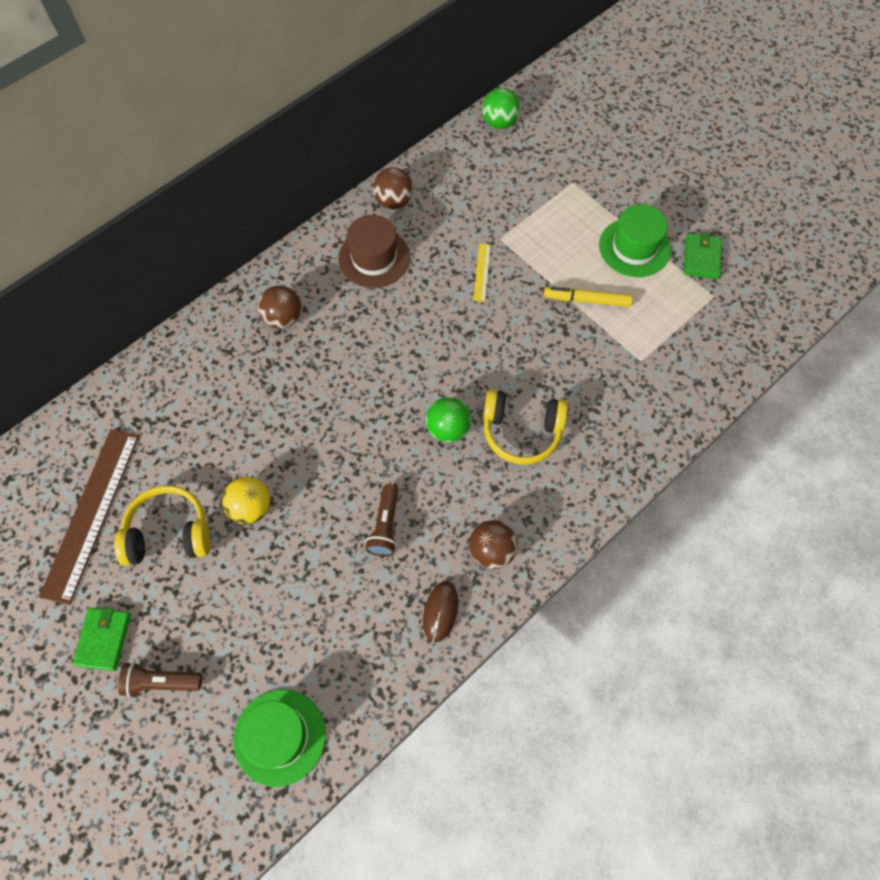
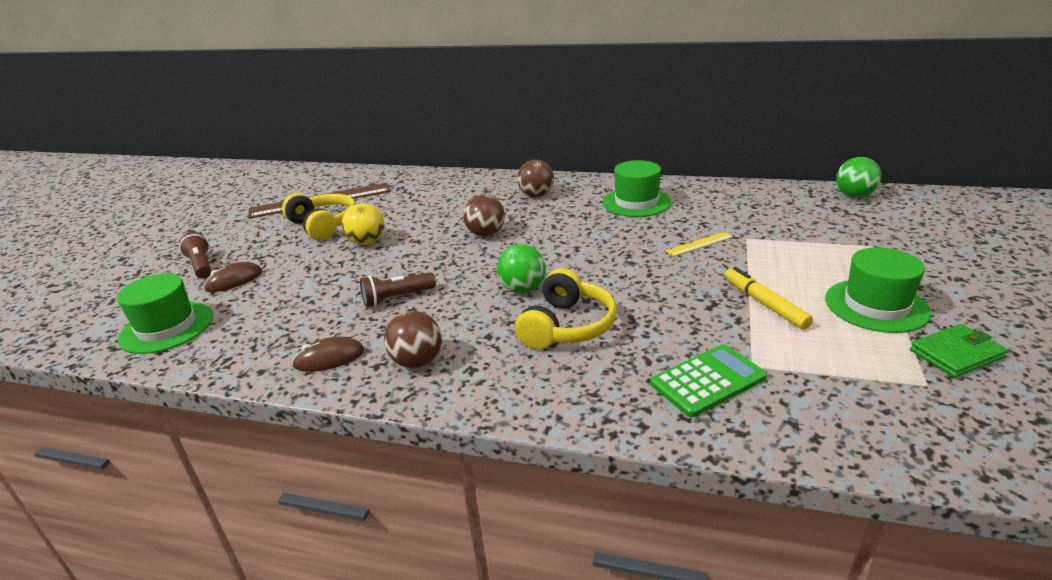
camera: 60 degrees right, 35 degrees down
green wallet [72,607,131,671] -> none
brown hat [338,215,410,288] -> green hat [602,160,671,217]
brown ball [373,167,413,209] -> brown ball moved to [463,195,505,237]
yellow headphones [483,389,568,465] -> yellow headphones turned 135 degrees counterclockwise [515,268,617,350]
none -> brown mouse [204,262,262,292]
none -> green calculator [651,344,767,417]

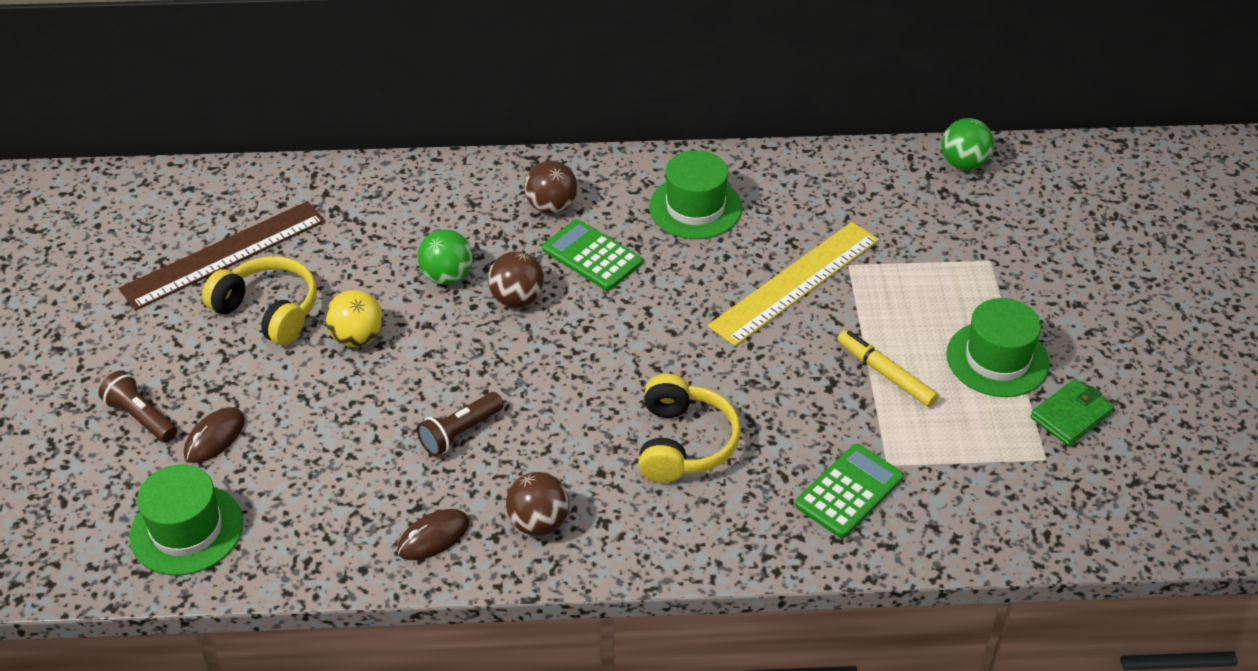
camera: 20 degrees left, 15 degrees up
green ball [497,244,546,293] -> green ball moved to [418,229,473,285]
yellow ruler [666,232,733,256] -> yellow ruler [708,222,879,346], size x2.32
none -> green calculator [542,219,642,290]

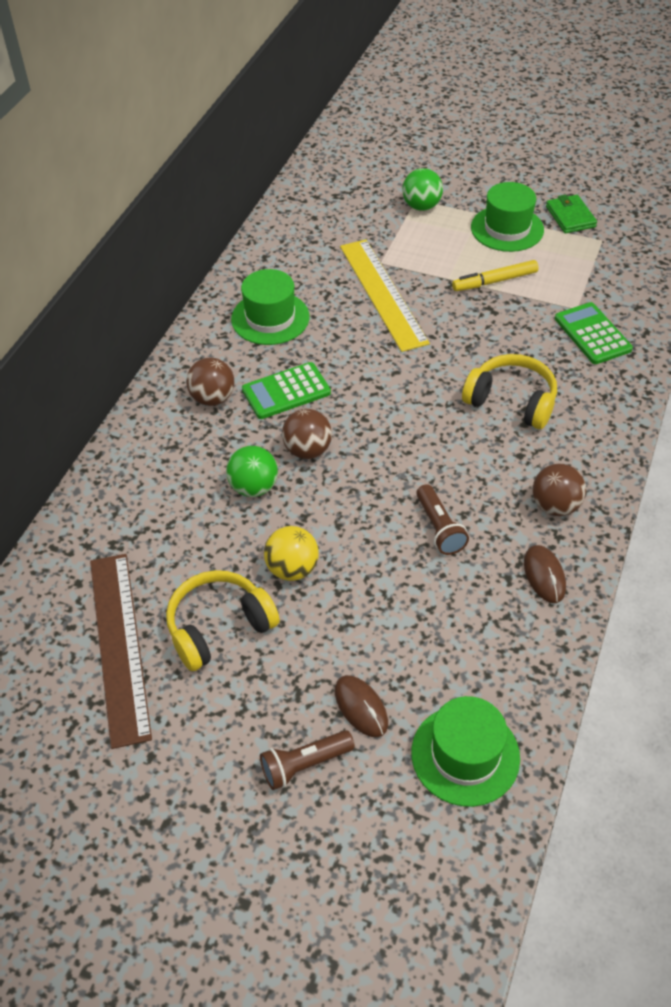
camera: 65 degrees left, 5 degrees up
green ball [942,118,994,170] -> green ball moved to [402,168,443,211]

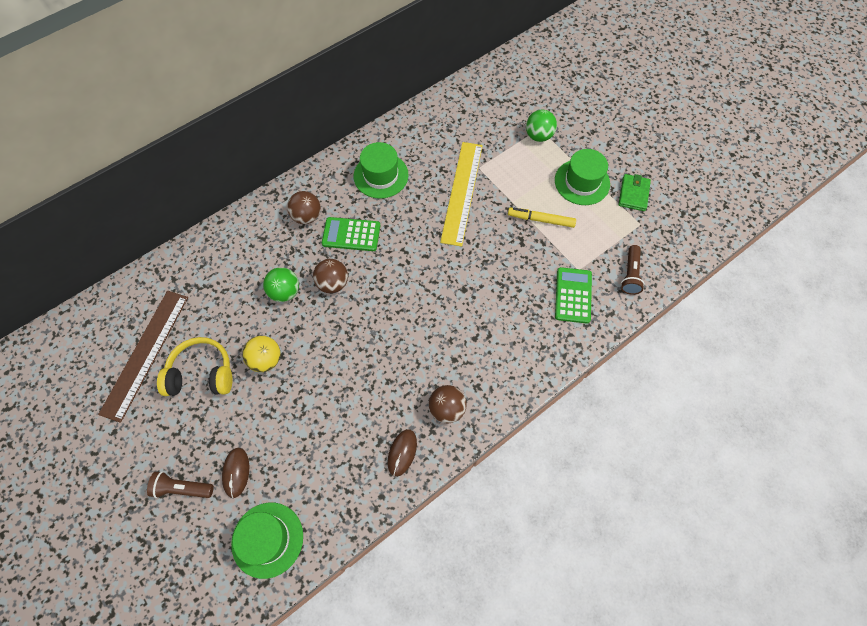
camera: 30 degrees right, 15 degrees up
brown flashlight [417,484,469,555] -> brown flashlight moved to [621,245,645,295]
yellow headphones [462,354,557,429] -> none

